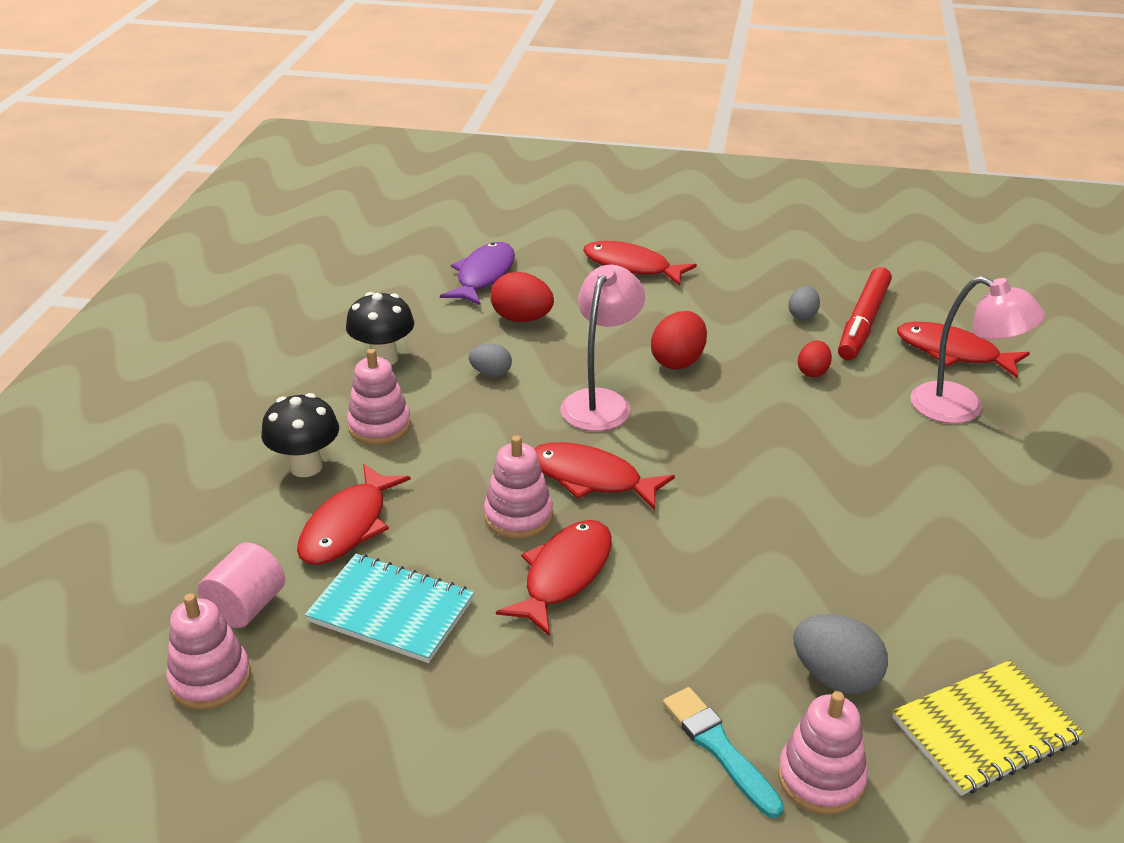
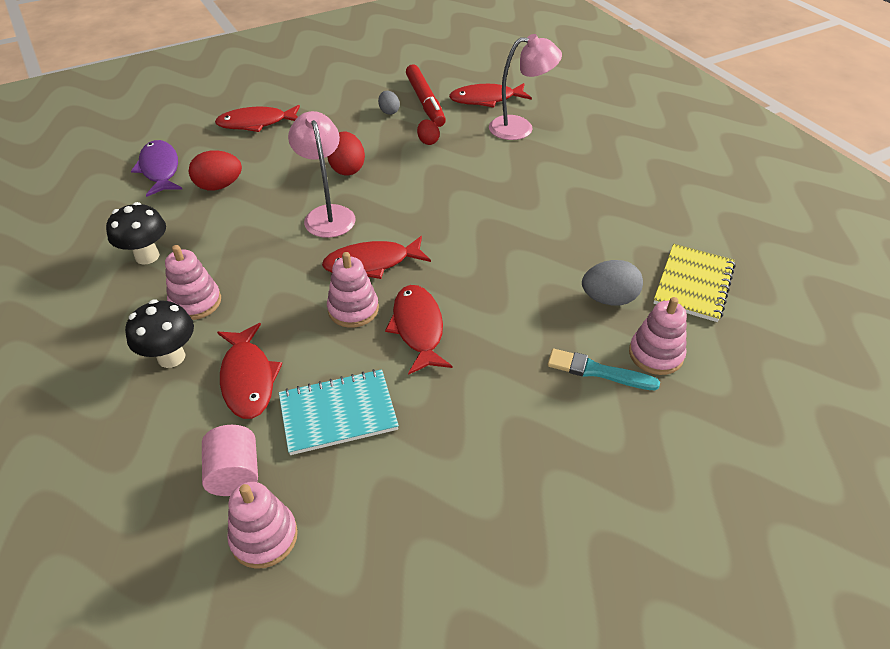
camera: 40 degrees left, 10 degrees up
grey egg [469,344,512,377] -> none

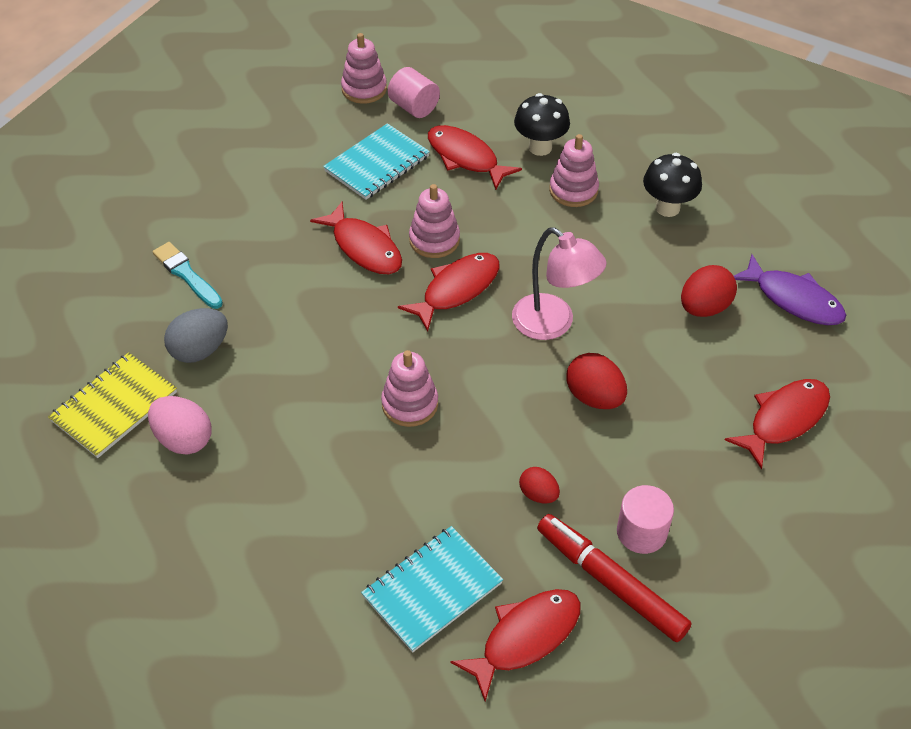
camera: 150 degrees right, 5 degrees up
grey egg [378,91,400,115] -> pink cylinder [617,485,674,554]
pink lamp [489,34,562,140] -> turquoise notebook [361,526,503,652]
turquoise brush [547,349,660,390] -> turquoise brush turned 120 degrees counterclockwise [153,242,223,309]
pink stacking toy [629,297,687,375] -> pink stacking toy moved to [381,350,438,427]
yellow notebook [653,244,736,322] -> yellow notebook turned 45 degrees clockwise [48,352,177,458]
none -> pink egg [148,396,212,455]

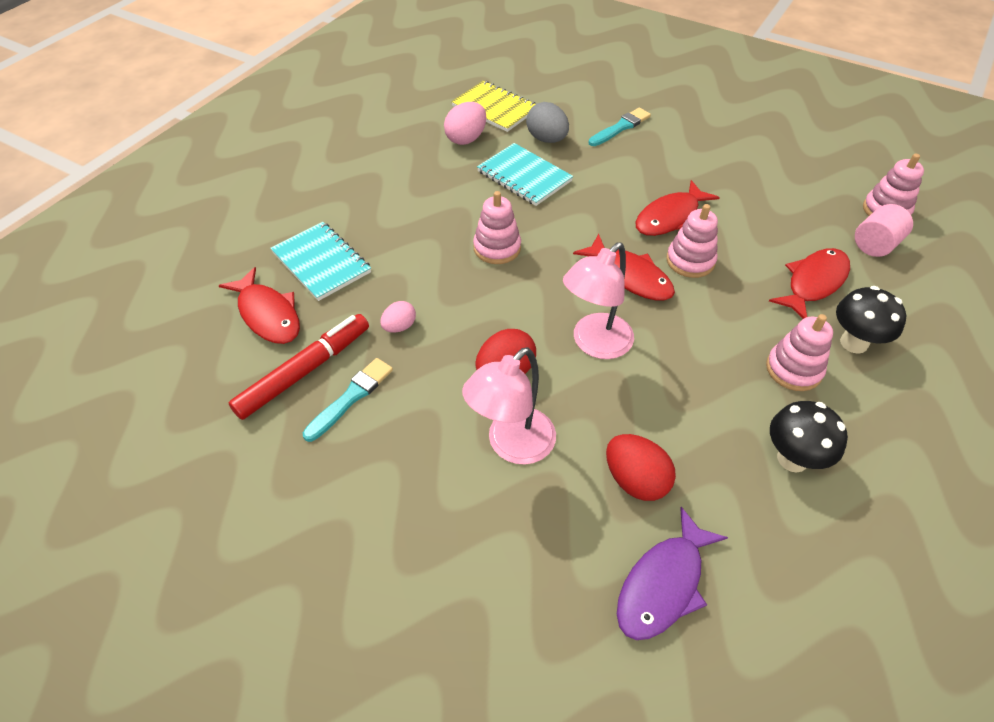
camera: 90 degrees right, 0 degrees up
turquoise notebook [323,123,430,200] -> turquoise notebook moved to [477,143,573,206]
red egg [519,467,560,503] -> pink egg [380,301,416,333]
pink cylinder [617,485,674,554] -> turquoise brush [303,358,393,442]
red fish [725,379,830,470] -> none
none -> pink lamp [462,347,556,464]

